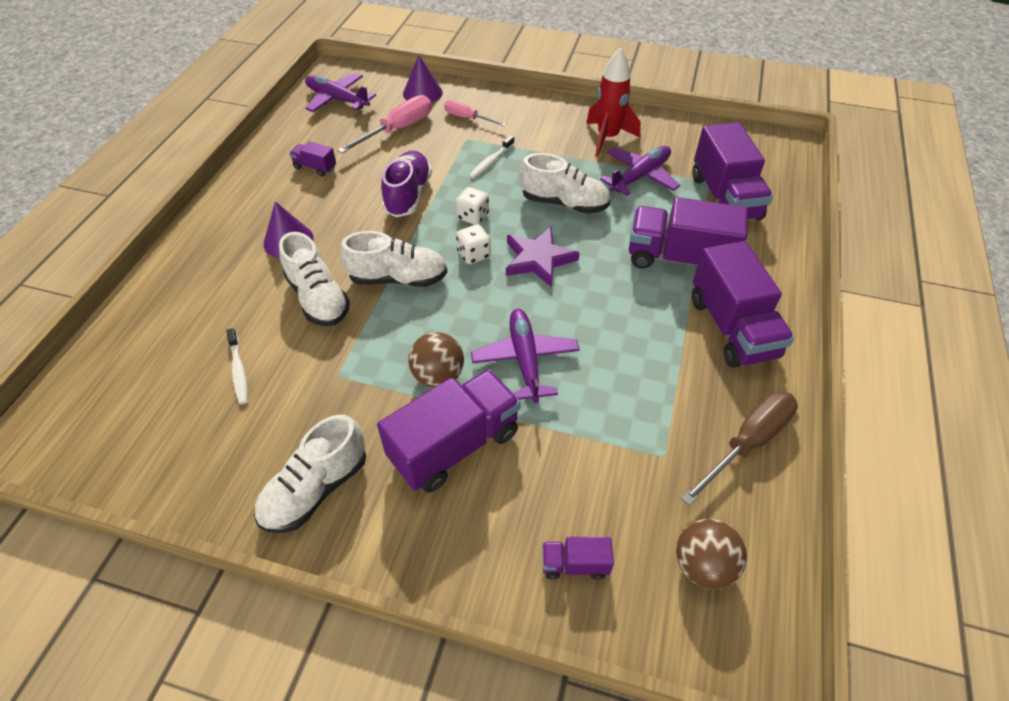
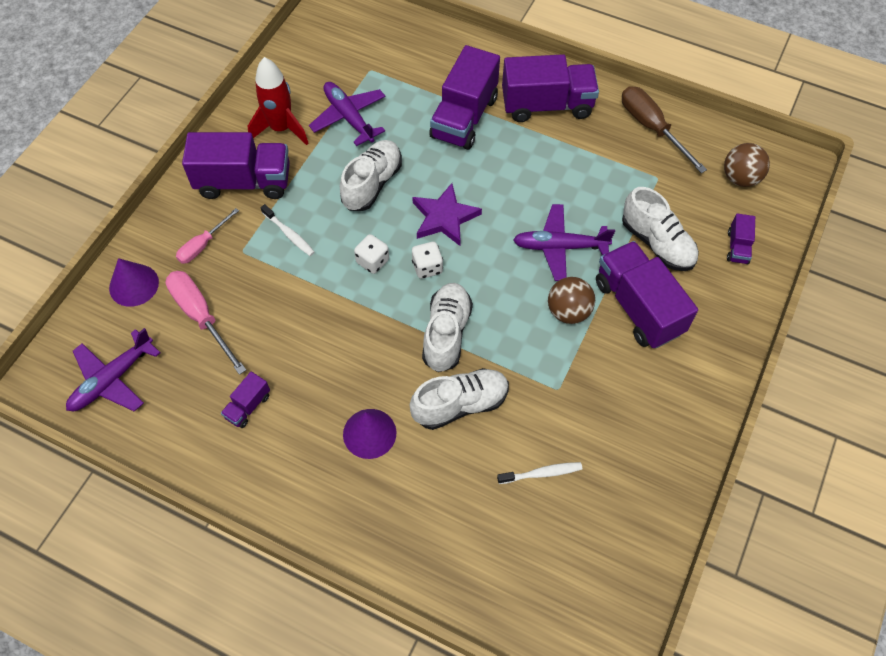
camera: 80 degrees left, 10 degrees up
white shoe [254,415,366,533] -> white shoe moved to [622,187,699,271]
purple shoe [381,151,432,217] -> none
purple truck [693,122,773,220] -> purple truck moved to [182,132,290,199]

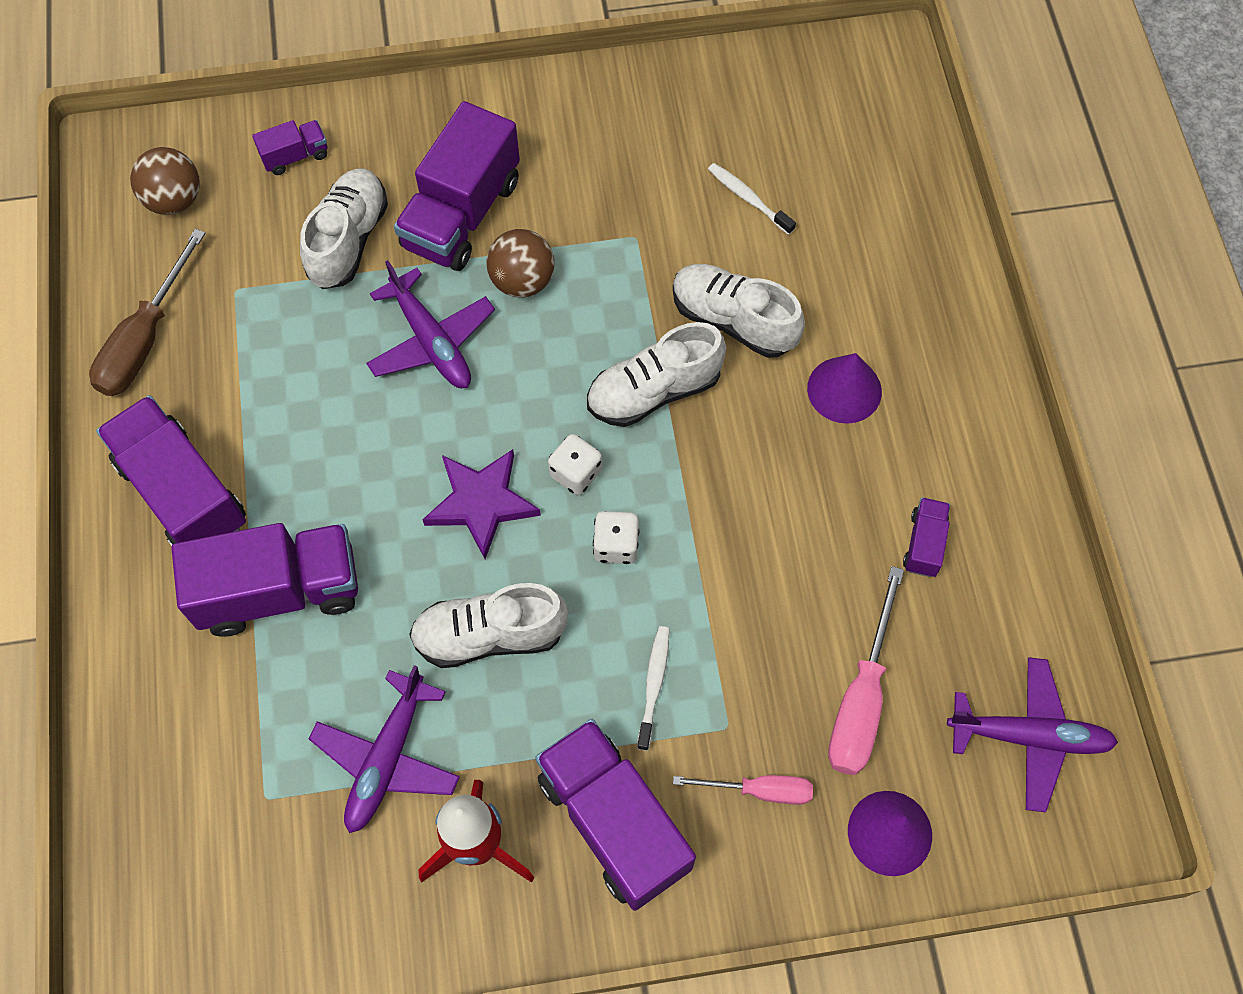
camera: 125 degrees left, 5 degrees up
purple truck [221,372,270,428] -> purple truck turned 75 degrees counterclockwise [903,497,950,577]

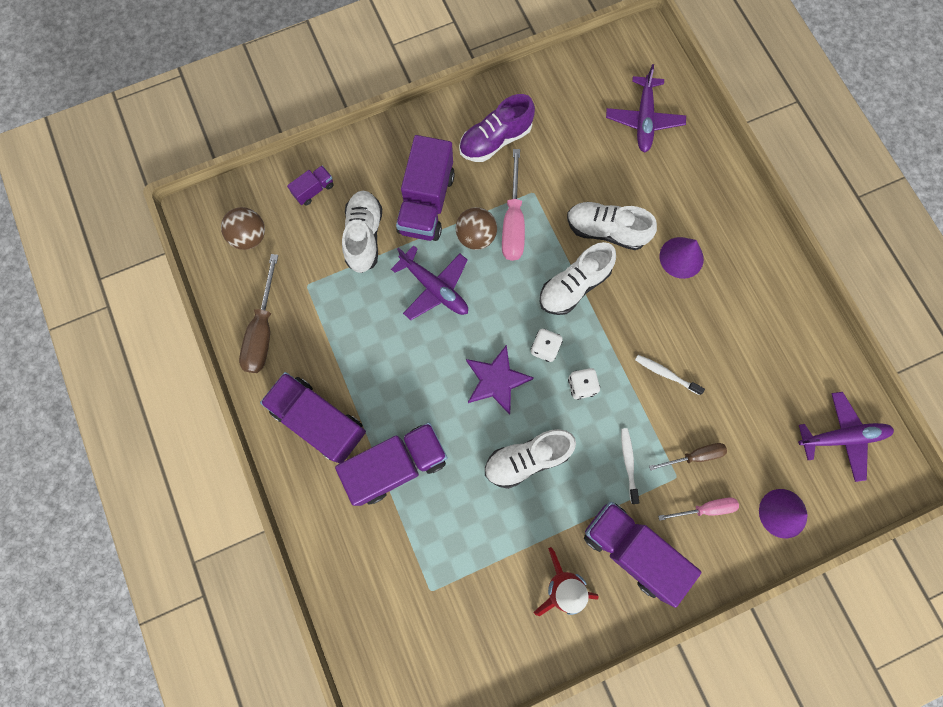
camera: 15 degrees left, 10 degrees up
purple plane [309,665,460,833] -> purple plane moved to [606,64,686,152]
white toothbrush [708,163,796,235] -> white toothbrush moved to [635,355,705,395]
pink screwdriver [828,566,904,775] -> pink screwdriver moved to [502,149,525,261]
purple truck [903,497,950,577] -> none
none -> purple shoe [459,94,535,162]
none -> brown screwdriver [649,443,727,471]

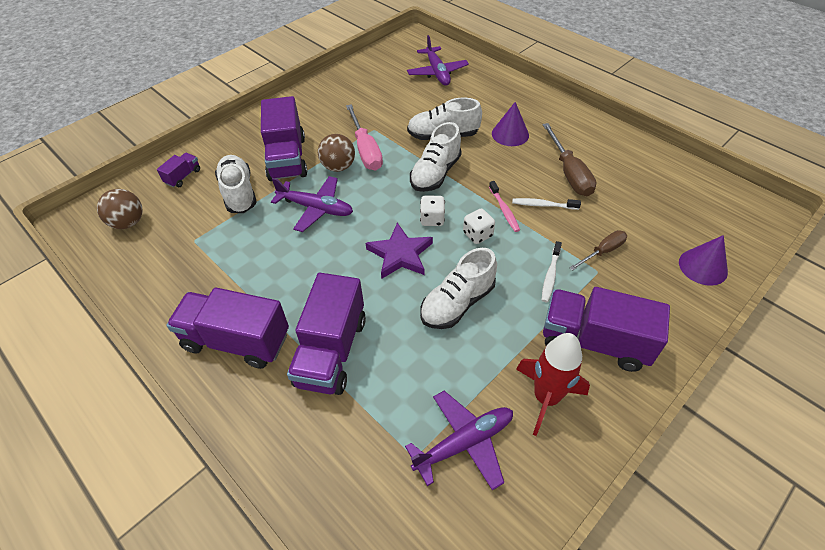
camera: 20 degrees left, 25 degrees down
brown screwdriver [239,254,278,373] -> brown screwdriver moved to [542,123,596,196]
purple truck [335,422,448,506] -> purple truck turned 150 degrees clockwise [287,273,366,395]
purple shoe [459,94,535,162] -> none
white toothbrush [621,428,639,504] -> white toothbrush turned 135 degrees counterclockwise [542,241,562,302]
pink screwdriver [658,498,739,521] -> none
purple plane [798,392,894,482] -> purple plane moved to [405,391,513,491]
none -> pink toothbrush [489,181,520,232]

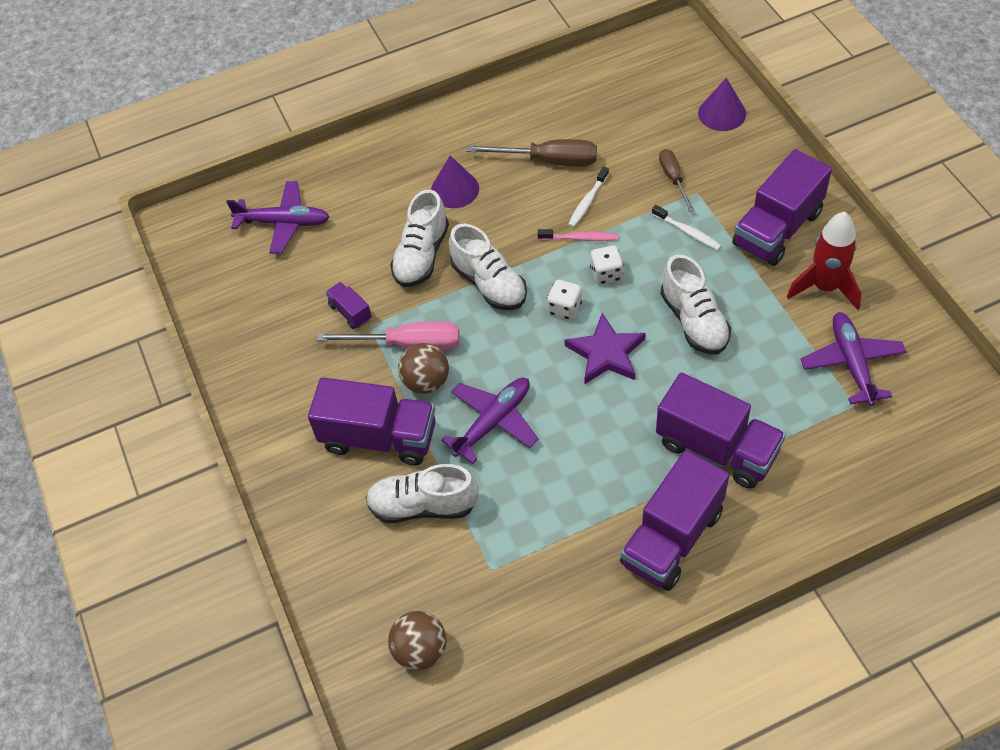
camera: 65 degrees left, 5 degrees up
purple truck [157,153,200,187] -> purple truck moved to [325,282,372,329]

